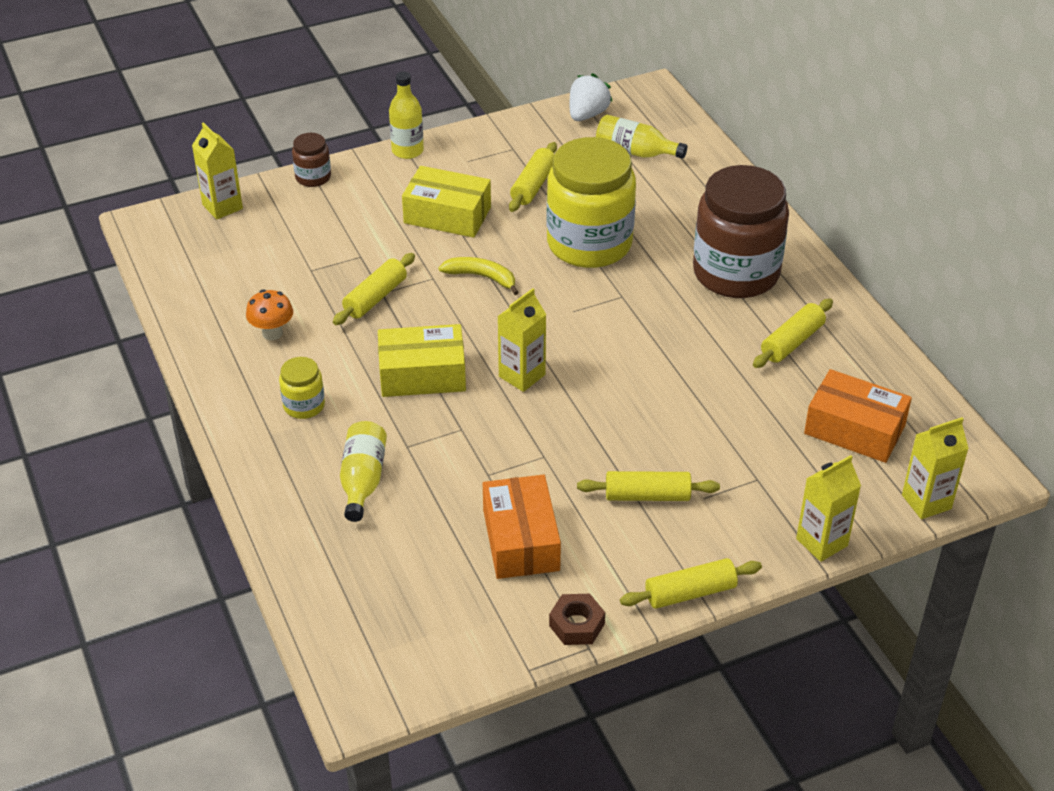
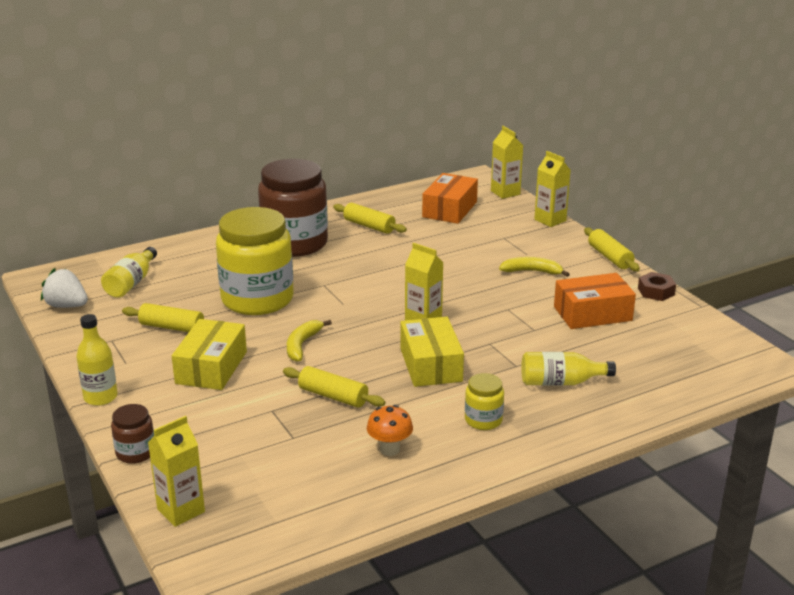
camera: 95 degrees left, 15 degrees down
yellow rolling pin [577,471,720,501] -> yellow banana [499,257,570,277]

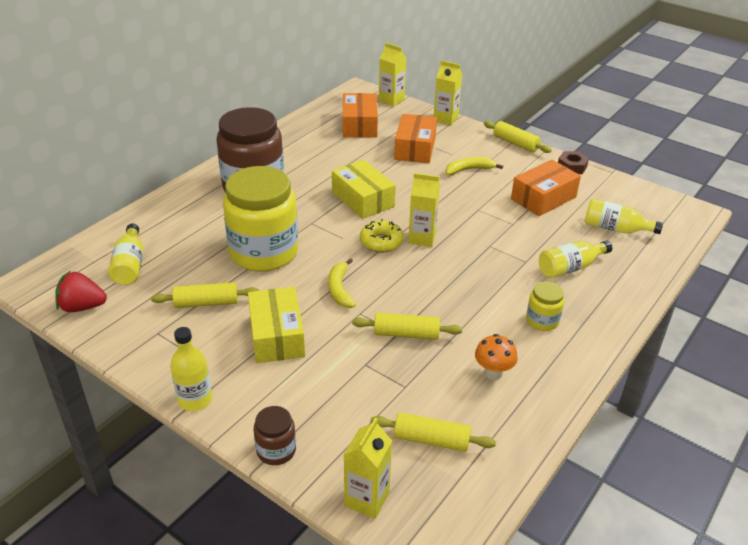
camera: 25 degrees left, 10 degrees up
white strawberry [41,268,88,308] -> red strawberry [55,270,107,312]
yellow rolling pin [333,203,407,234] -> yellow rolling pin moved to [370,412,496,452]
yellow box [400,317,464,387] -> yellow box moved to [332,160,396,219]
none -> yellow donut [360,219,404,253]
none -> orange box [394,114,437,163]
none -> yellow bottle [584,199,663,234]

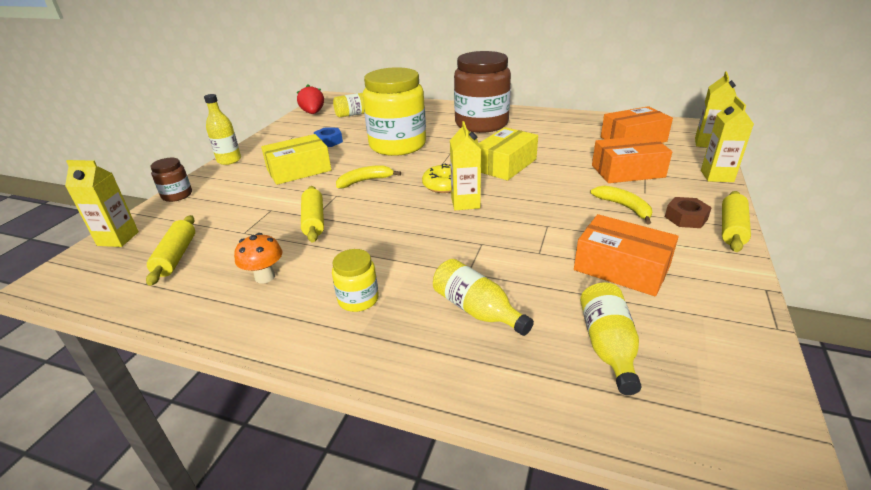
camera: 75 degrees right, 5 degrees down
yellow rolling pin [151,282,259,308] -> blue nut [314,127,343,147]
brown nut [558,151,589,174] -> brown nut moved to [665,197,712,228]

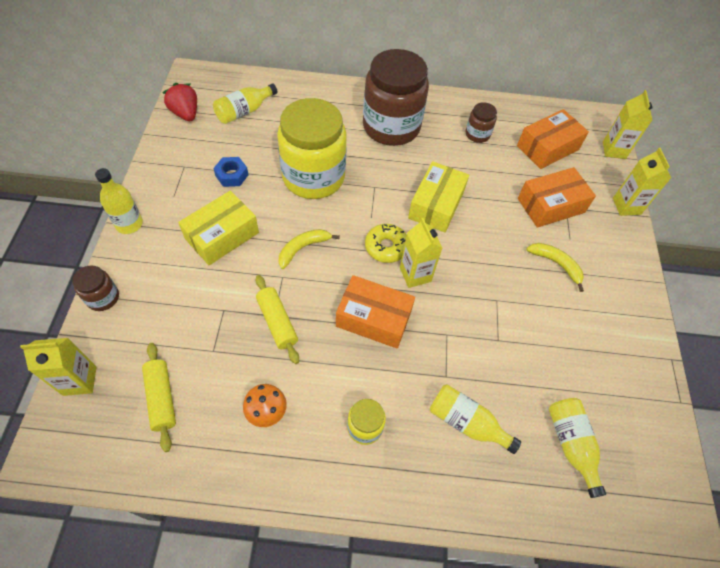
camera: 20 degrees left, 25 degrees up
orange box [574,214,679,297] -> orange box moved to [336,275,415,349]
brown nut [665,197,712,228] -> none
yellow rolling pin [722,191,751,252] -> none
none -> brown jar [466,102,497,143]

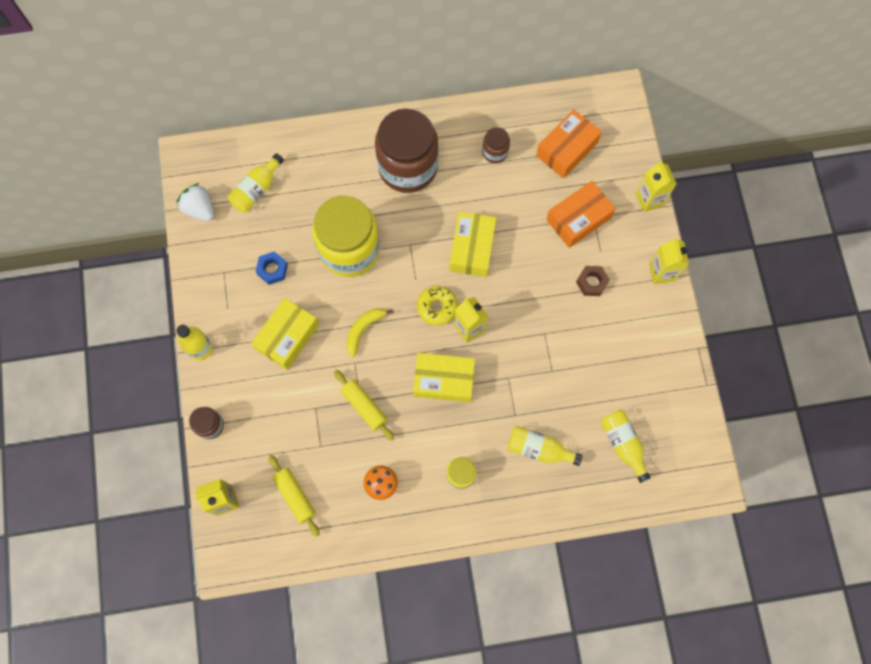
camera: 10 degrees left, 15 degrees up
red strawberry [163,83,197,121] -> white strawberry [176,183,214,221]
orange box [336,275,415,349] -> yellow box [413,353,475,402]
yellow banana [526,243,584,292] -> brown nut [576,266,610,296]
yellow carton [603,90,653,159] -> yellow carton moved to [649,237,689,284]

